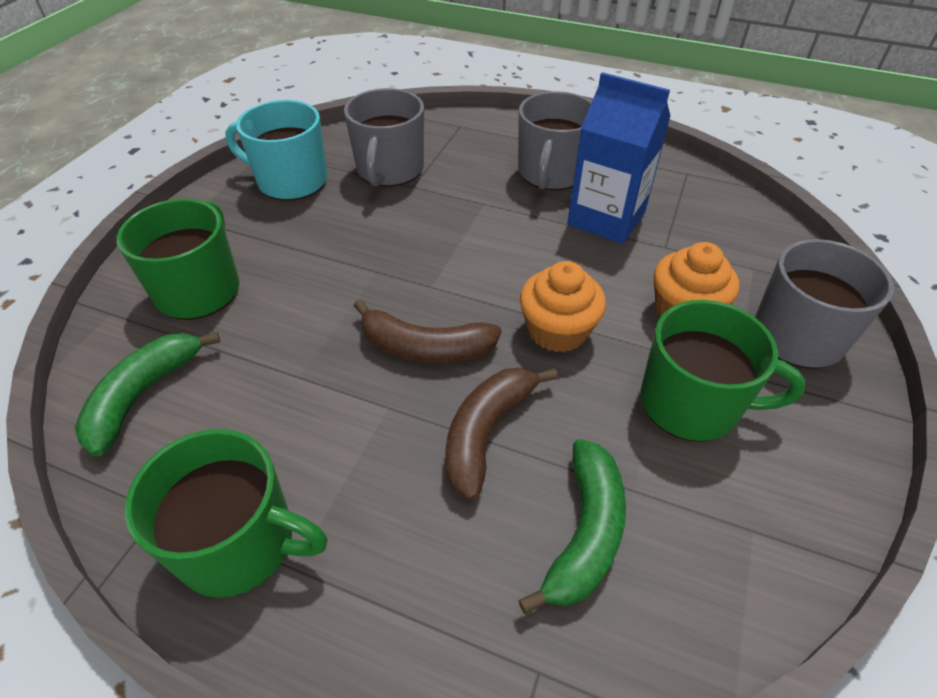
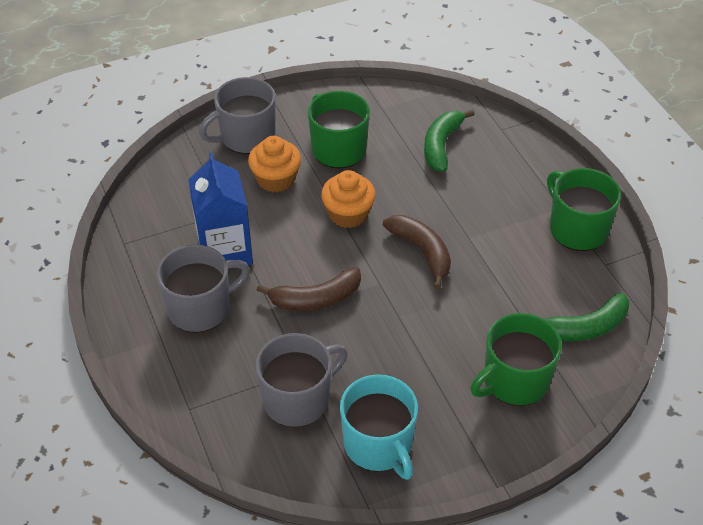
camera: 135 degrees left, 0 degrees up
brown banana [445,368,558,500] -> brown banana moved to [257,267,361,311]
green banana [518,439,626,614] -> green banana turned 45 degrees counterclockwise [424,109,475,172]

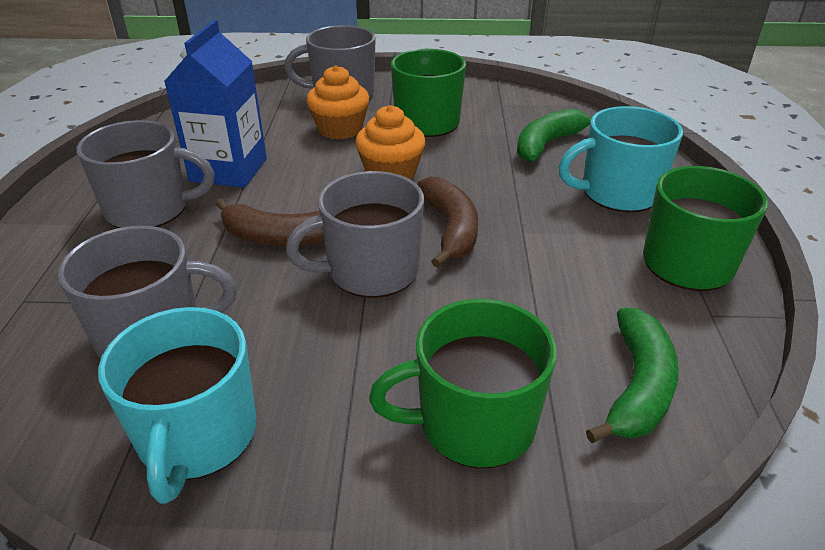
camera: 25 degrees right, 10 degrees down
green banana [544,293,630,341] -> green banana turned 75 degrees counterclockwise [586,308,679,443]
none -> grey mug [286,171,424,298]
none -> turquoise mug [558,106,683,212]

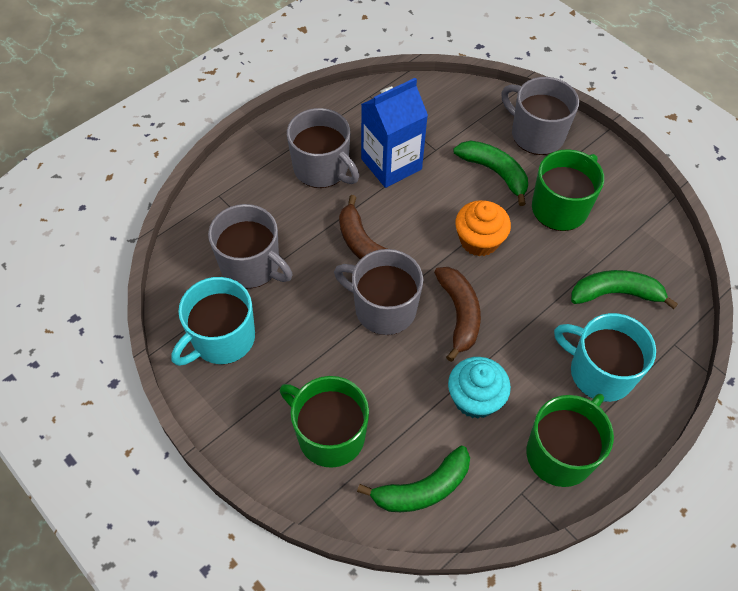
camera: 45 degrees right, 20 degrees up
orange cupcake [306,65,369,139] -> green banana [453,141,528,206]
brown banana [417,177,478,268] -> brown banana turned 45 degrees counterclockwise [434,267,481,362]
none -> turquoise cupcake [448,357,511,419]

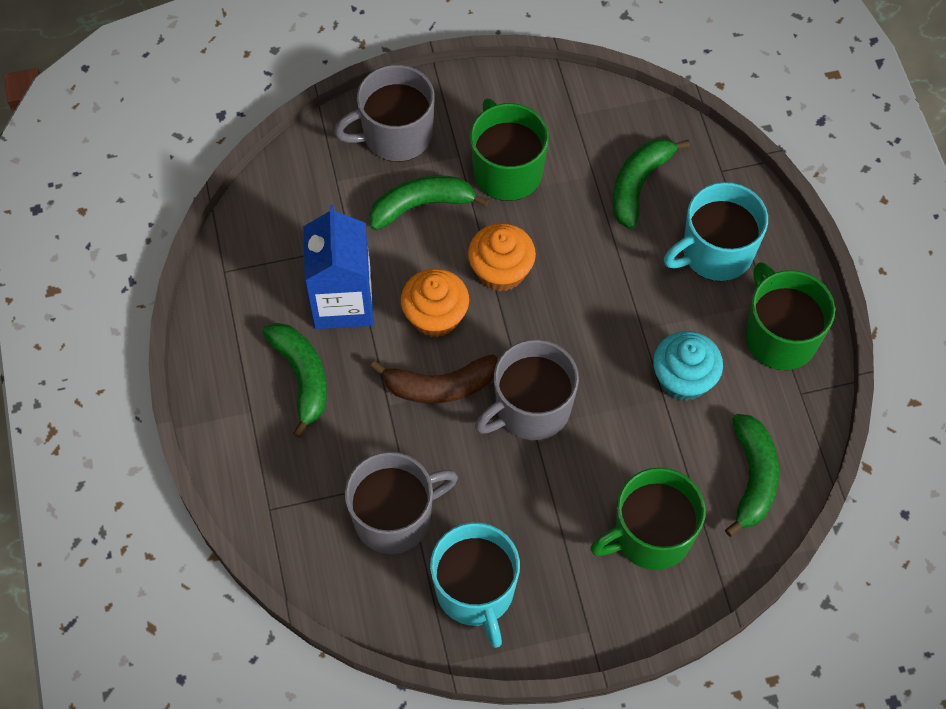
camera: 60 degrees left, 5 degrees up
grey mug [287,108,359,188] -> green banana [262,323,327,438]
brown banana [434,267,481,362] -> none
none -> orange cupcake [401,269,469,337]

